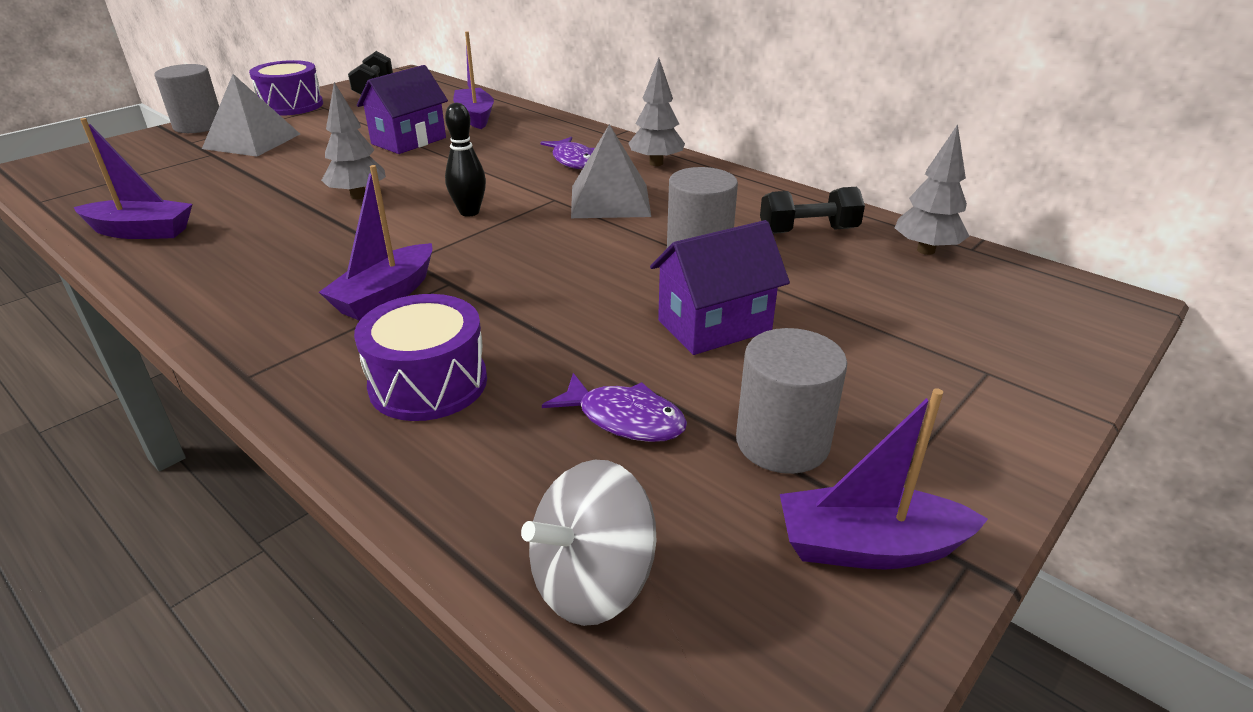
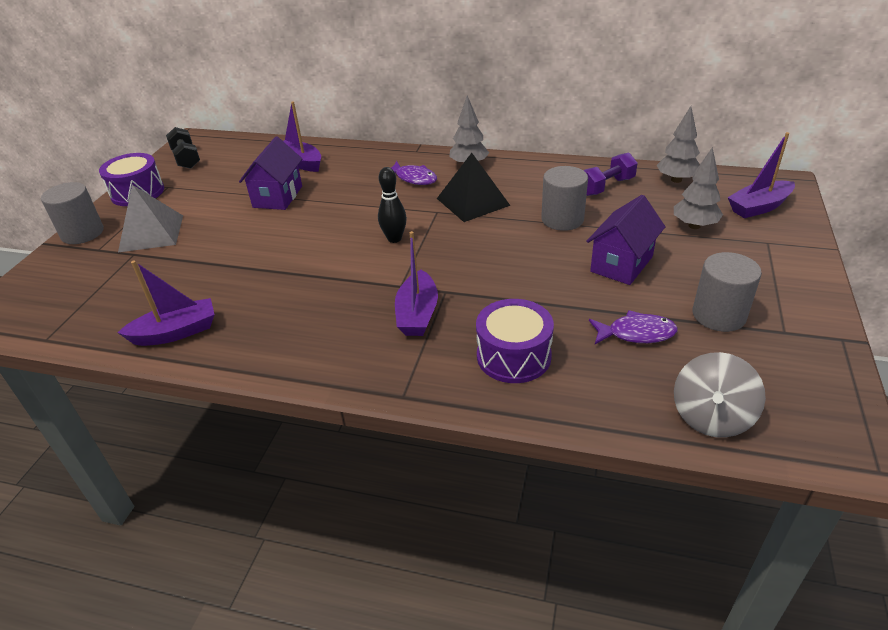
camera: 25 degrees left, 5 degrees up
grey tree [321,82,386,199] -> grey tree moved to [674,147,723,229]
grey pyramid [571,124,651,218] -> black pyramid [437,153,510,222]
black dumbbell [760,187,865,234] -> purple dumbbell [583,153,638,196]
purple boat [780,388,988,569] -> purple boat moved to [728,132,795,218]

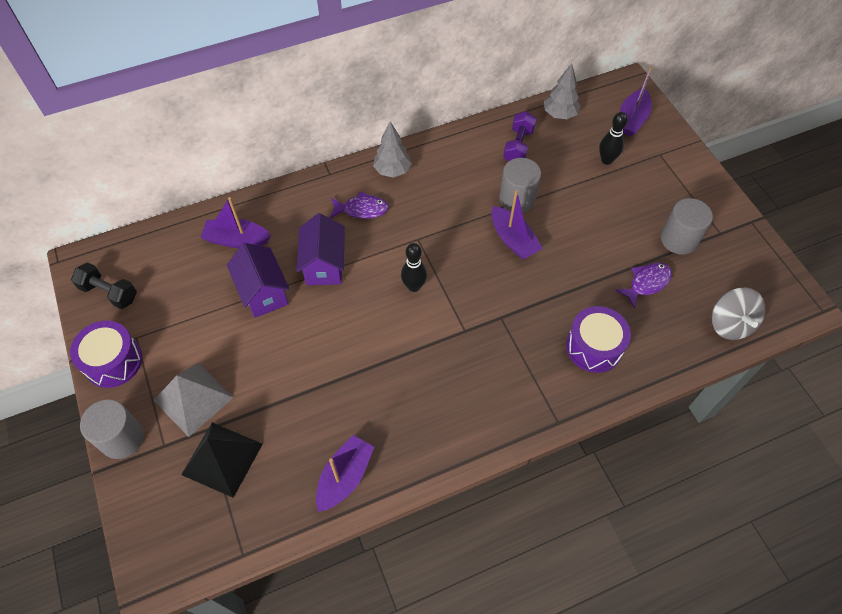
camera: 40 degrees left, 20 degrees up
purple boat [395,231,438,336] -> purple boat moved to [491,190,543,260]
black pyramid [437,153,510,222] -> black pyramid moved to [181,423,263,498]
purple house [586,195,666,285] -> purple house moved to [297,213,345,285]
grey tree [674,147,723,229] -> black bowling pin [599,112,628,165]

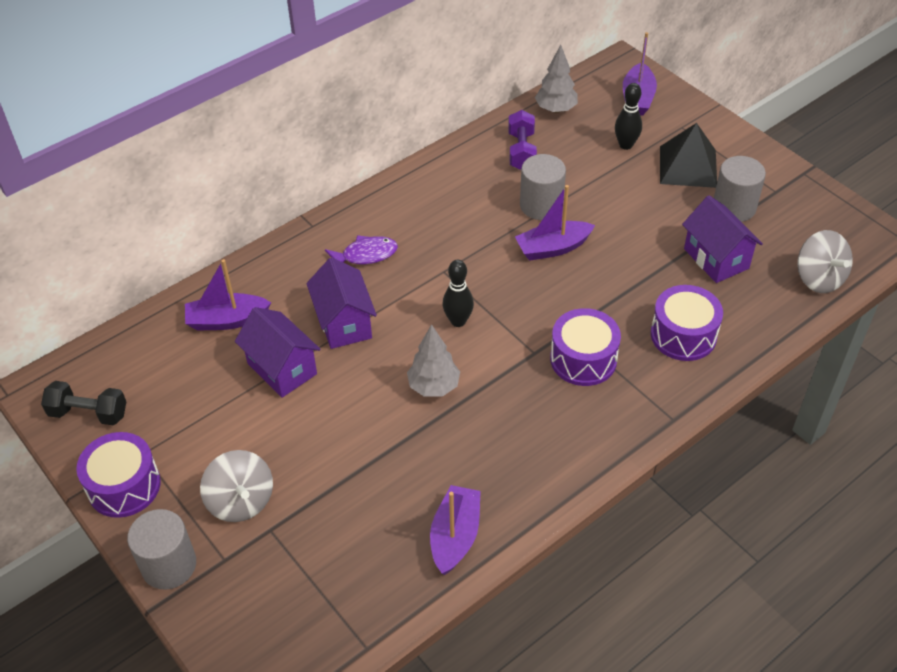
camera: 15 degrees left, 10 degrees down
grey pyramid [154,363,234,437] -> grey spinning top [200,450,273,522]
black pyramid [181,423,263,498] -> black pyramid moved to [660,123,717,188]
grey tree [373,121,412,178] -> grey tree moved to [407,324,460,397]
purple boat [491,190,543,260] -> purple boat turned 120 degrees clockwise [515,185,595,261]
purple fish [615,263,672,308] -> purple house [682,195,763,283]
none -> purple drum [550,308,621,386]

